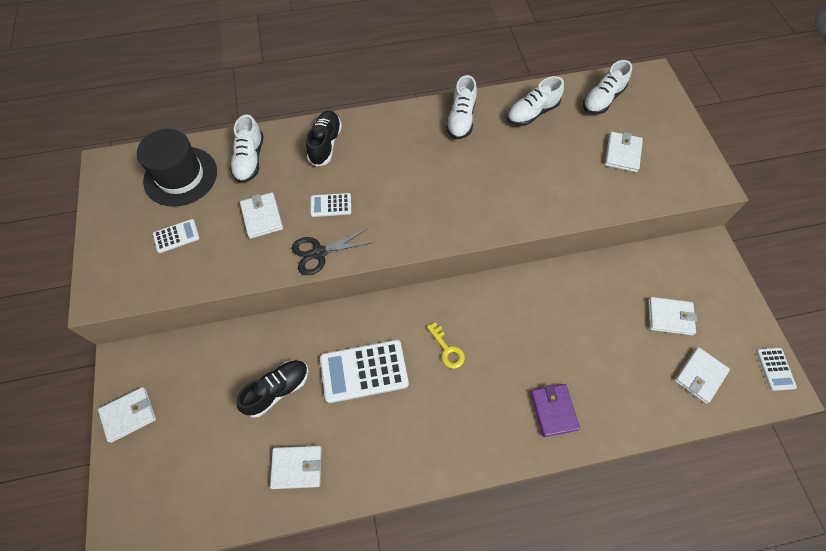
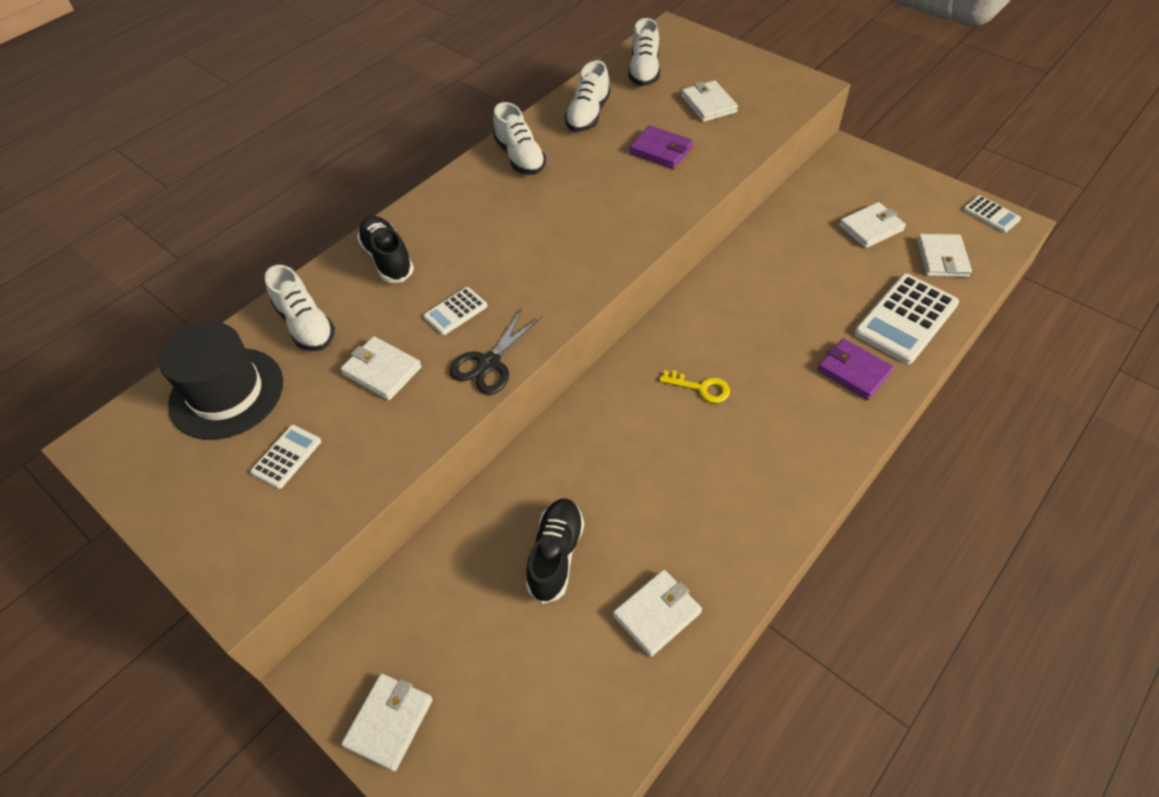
camera: 35 degrees left, 10 degrees down
white calculator [320,340,409,403] -> white calculator moved to [854,274,959,364]
none -> purple wallet [629,125,693,169]

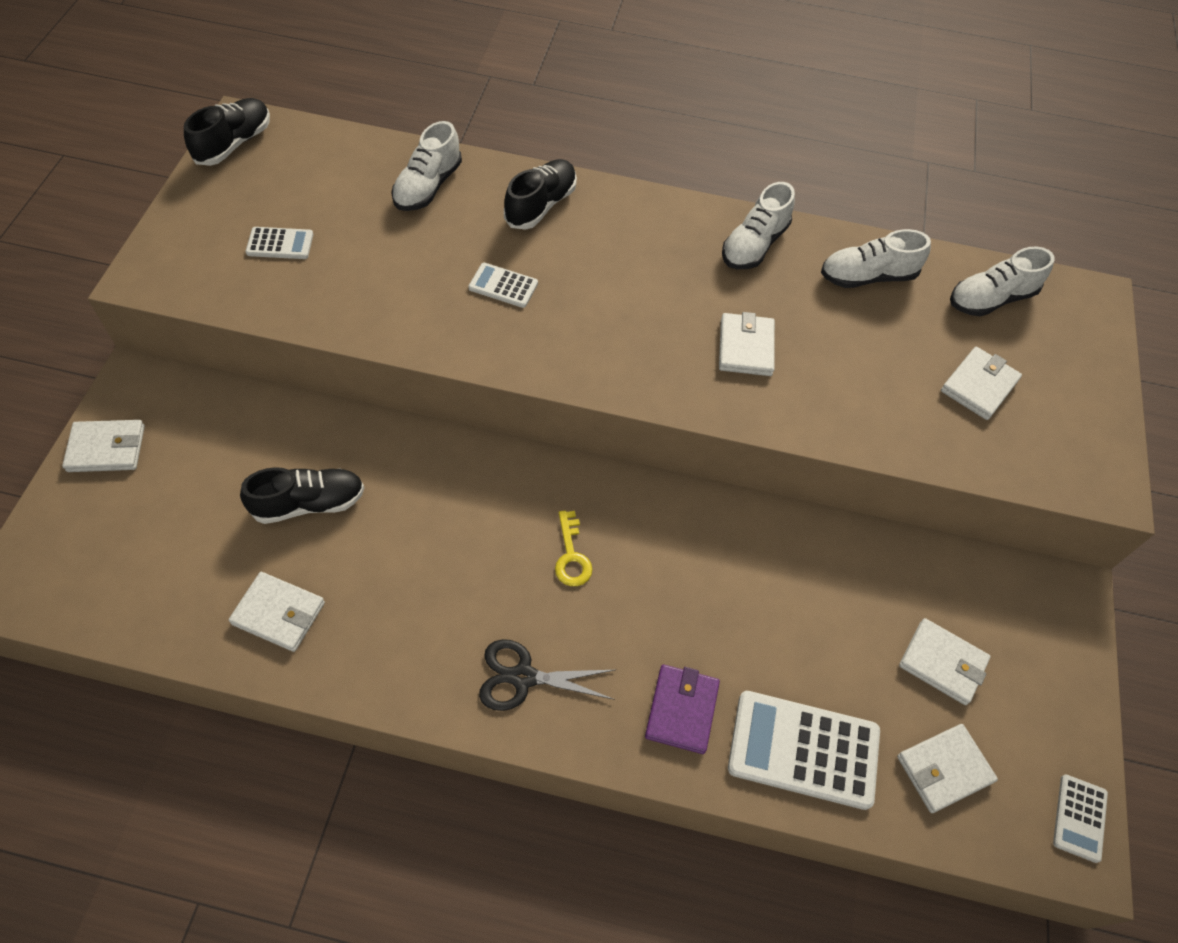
camera: 55 degrees right, 5 degrees up
black hat [159,322,283,440] -> none
white wallet [340,336,422,400] -> white wallet moved to [719,312,775,376]
black scissors [450,307,542,395] -> black scissors moved to [479,639,614,711]
purple wallet [629,125,693,169] -> none
none -> black shoe [184,98,270,166]

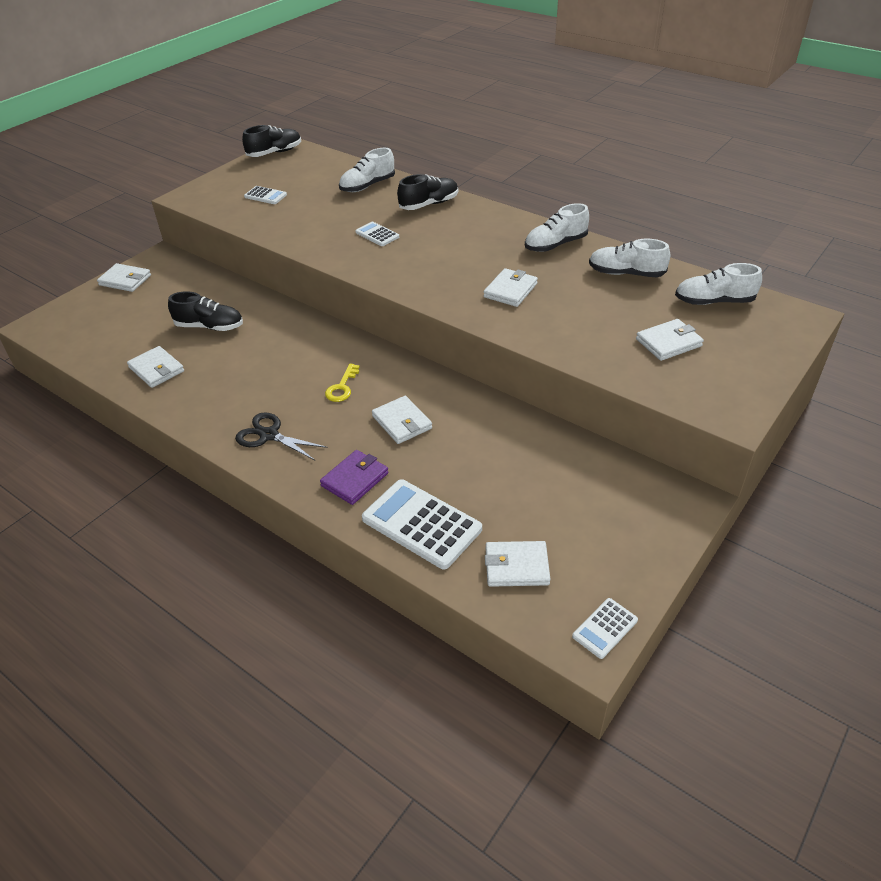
camera: 30 degrees right, 15 degrees down
white wallet [899,618,990,705] -> white wallet moved to [372,396,432,444]

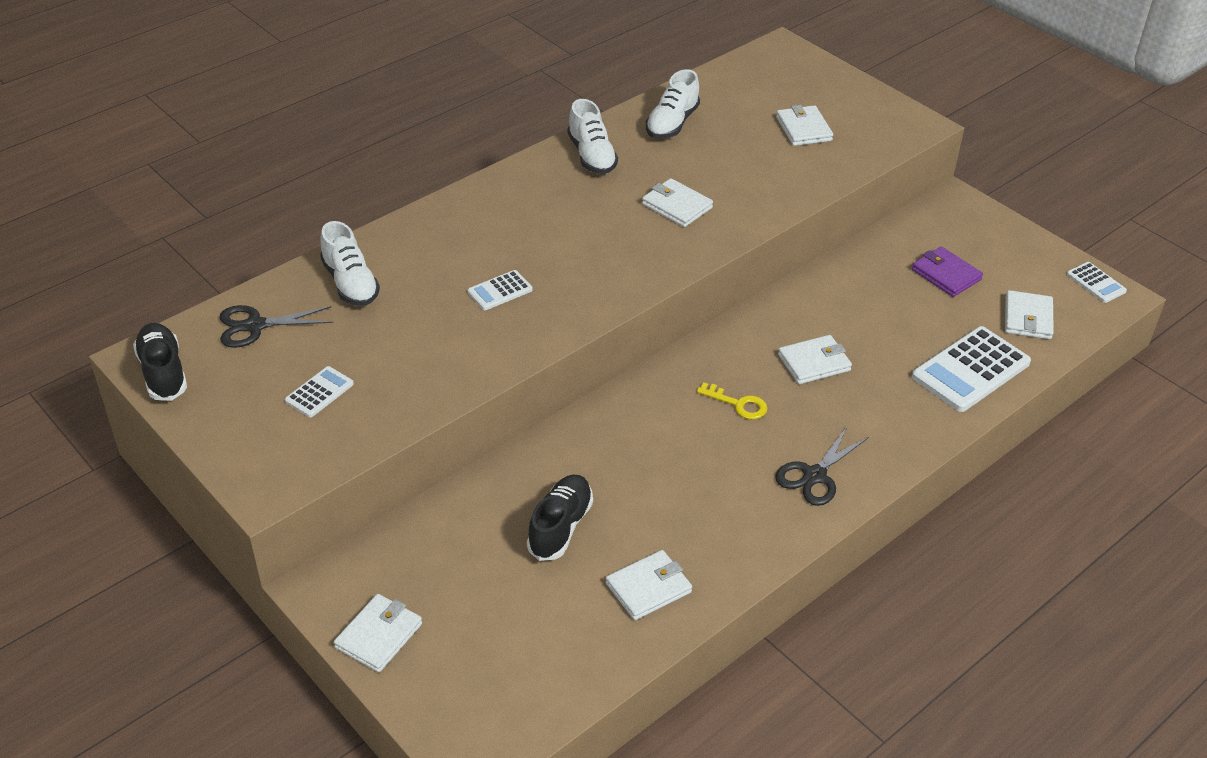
camera: 80 degrees left, 0 degrees up
purple wallet [320,450,389,505] -> purple wallet moved to [912,246,983,297]
black shoe [397,174,458,210] -> none
white shoe [675,263,762,305] -> none
none -> black scissors [220,305,333,348]

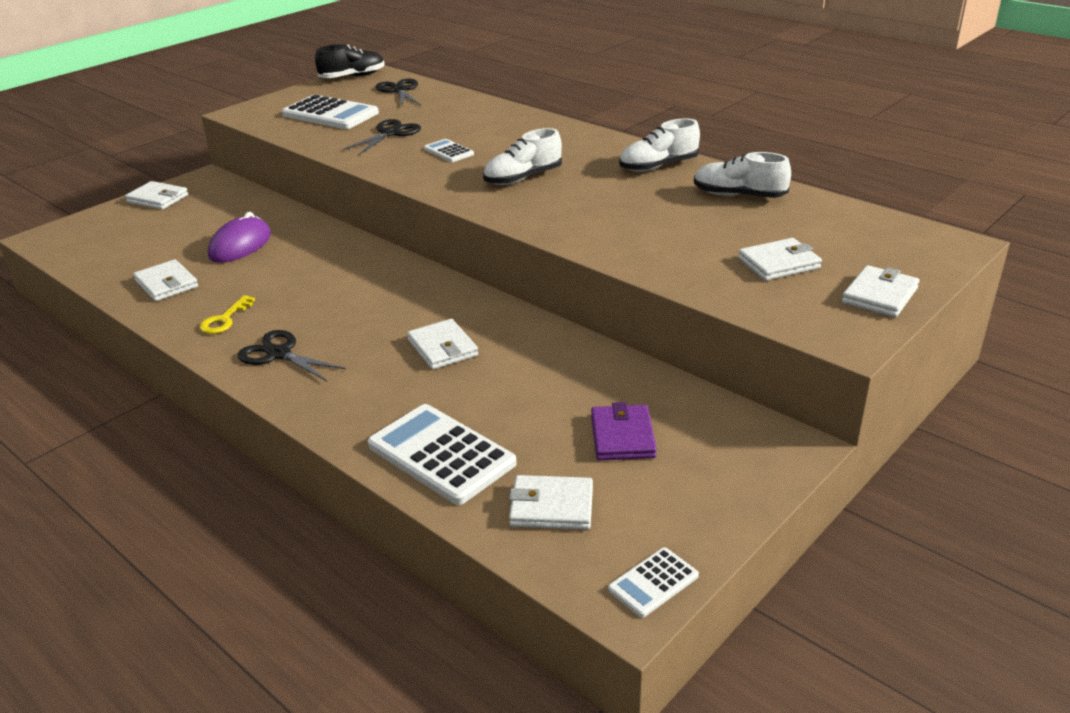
camera: 85 degrees right, 10 degrees down
white calculator [285,366,354,418] -> white calculator [282,95,379,129], size x1.96
white shoe [320,221,380,306] -> white shoe moved to [483,128,562,185]
black shoe [527,475,593,561] -> purple mouse [208,212,271,263]
white wallet [642,178,713,227] -> white wallet moved to [842,265,919,317]
yellow key [697,382,768,420] -> yellow key moved to [199,295,255,334]
purple wallet [912,246,983,297] -> purple wallet turned 45 degrees counterclockwise [591,402,657,460]
none -> black scissors [343,119,421,155]

